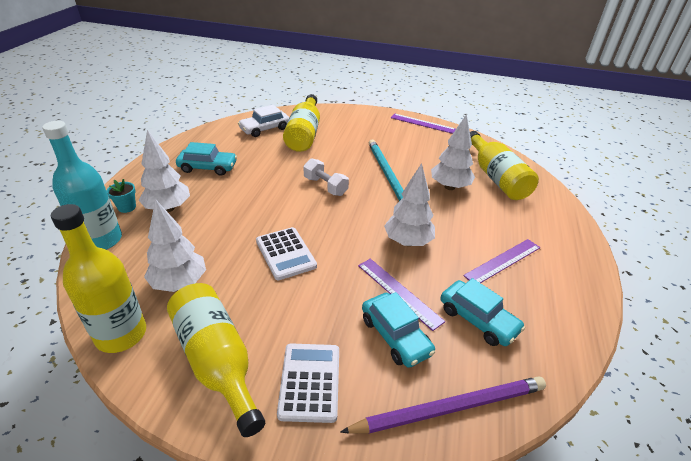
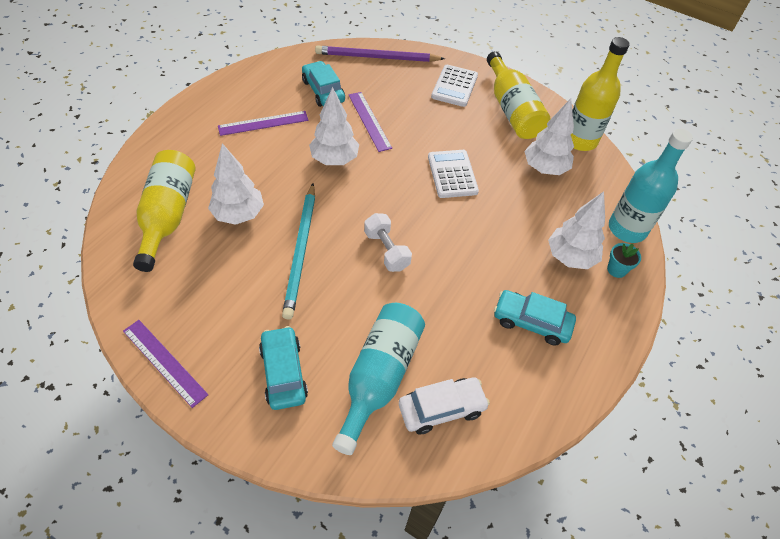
camera: 165 degrees left, 15 degrees up
yellow bottle [283,94,320,152] -> turquoise bottle [332,303,425,455]
turquoise car [362,292,435,368] -> turquoise car moved to [259,326,308,410]

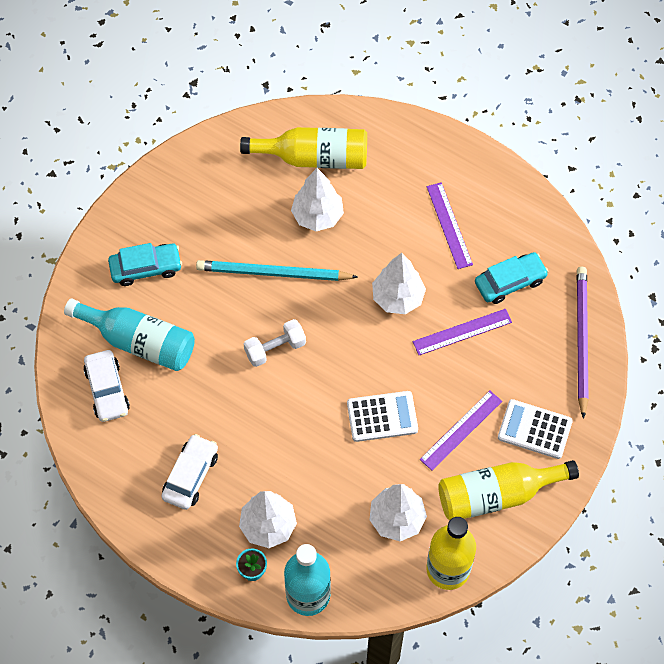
camera: 95 degrees right, 10 degrees up
purple ruler [123,320,208,408] -> purple ruler moved to [420,391,502,471]
turquoise car [494,290,576,345] -> white car [161,434,218,510]

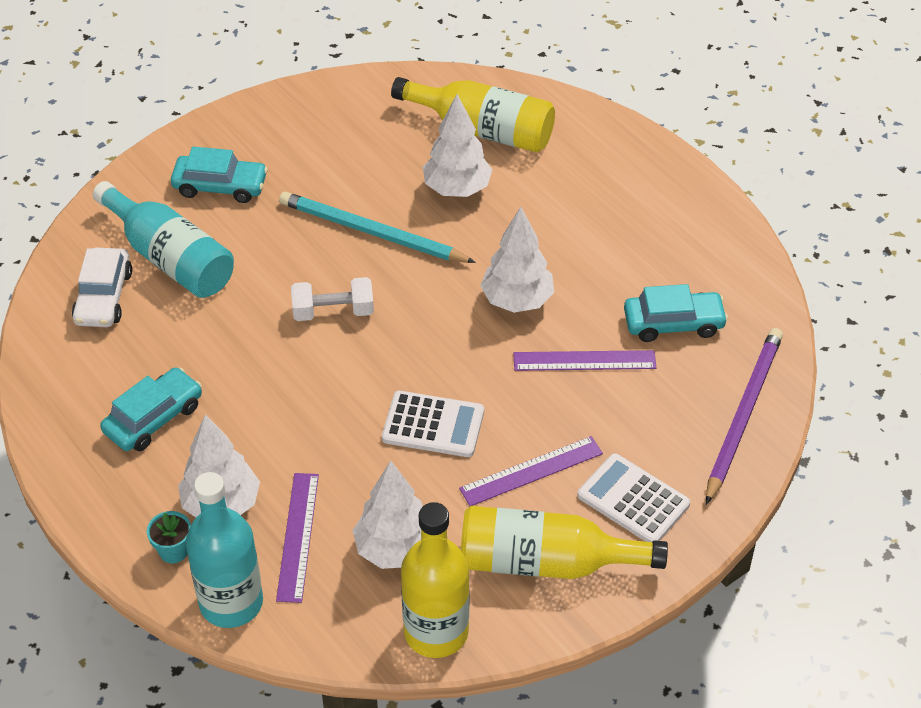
camera: 20 degrees right, 15 degrees down
white car [161,434,218,510] -> turquoise car [100,367,202,451]
purple ruler [427,182,473,269] -> purple ruler moved to [276,473,319,603]

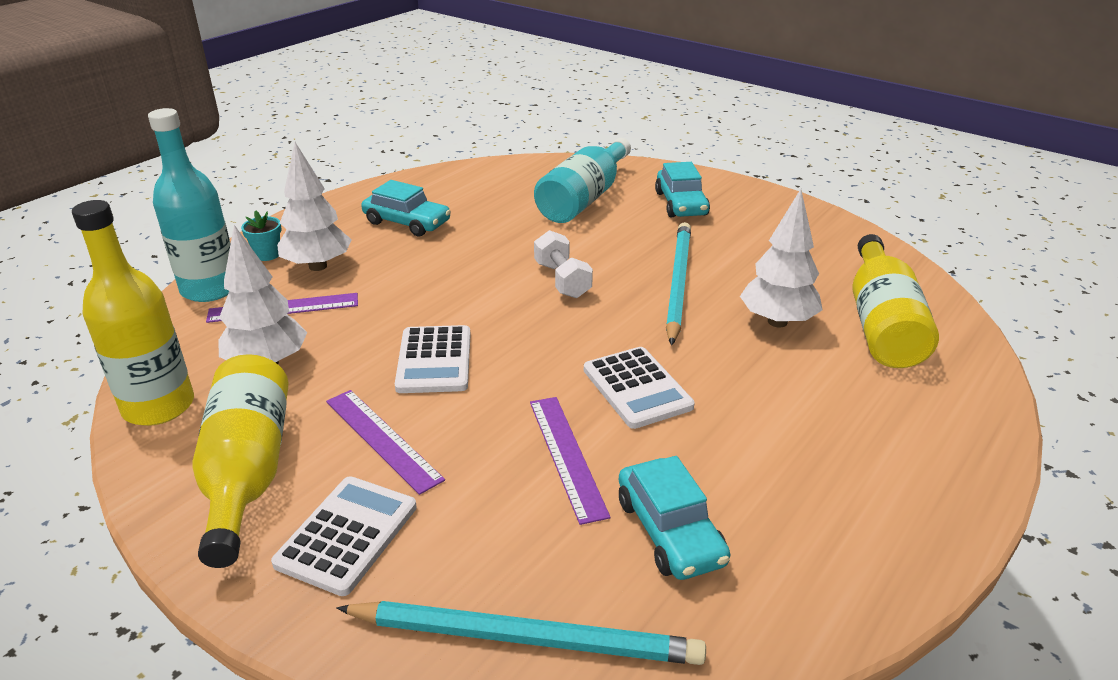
camera: 75 degrees right, 15 degrees down
white car [72,248,132,327] -> none
white tree [480,206,554,313] -> white calculator [584,347,695,429]
purple pencil [706,328,783,505] -> turquoise pencil [336,601,706,665]

